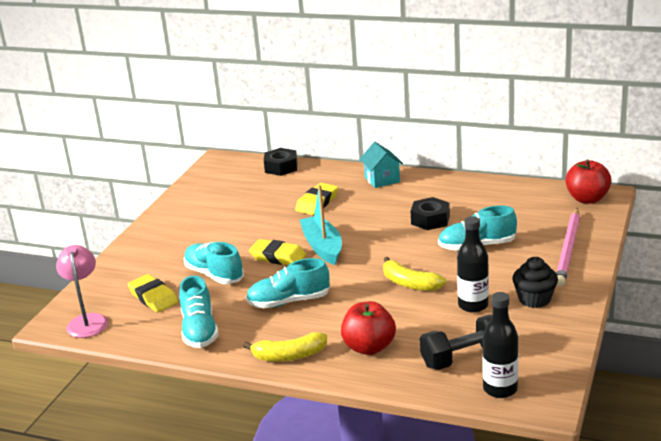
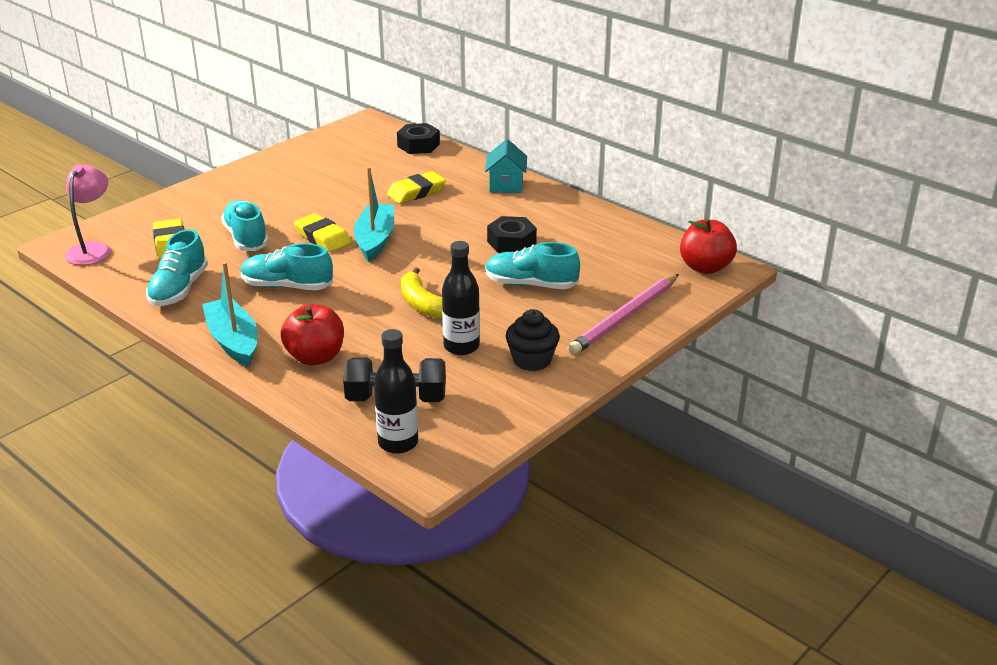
camera: 20 degrees right, 5 degrees up
yellow banana [243,332,327,362] -> turquoise boat [202,262,258,367]

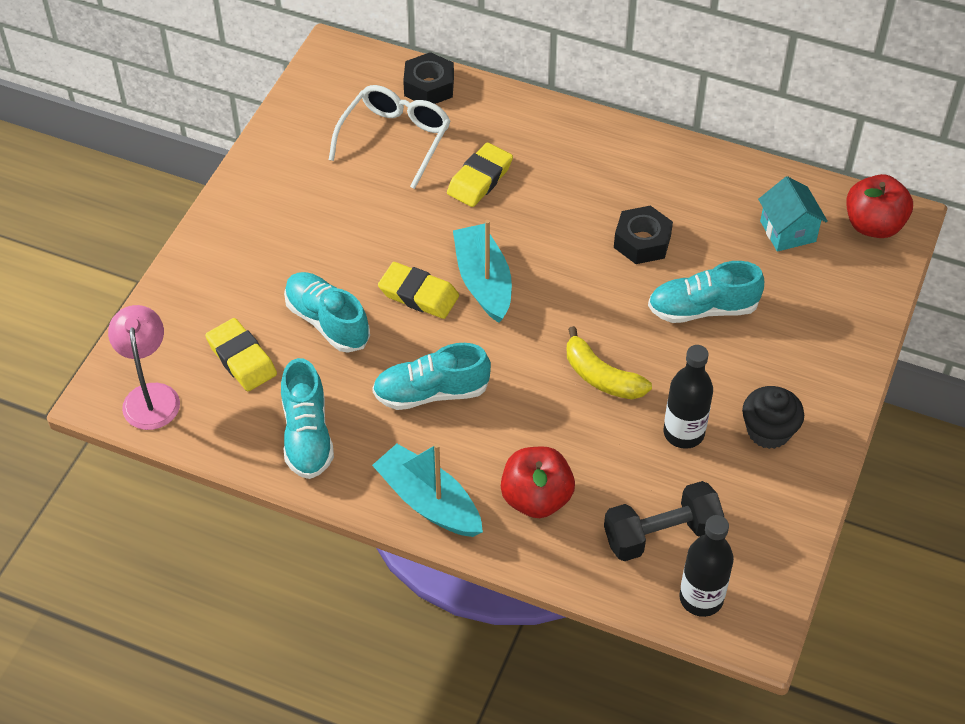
camera: 20 degrees left, 20 degrees up
turquoise house [485,139,527,193] -> turquoise house moved to [758,176,828,252]
pink pencil [567,274,679,355] -> none
none -> white glasses [329,85,451,189]

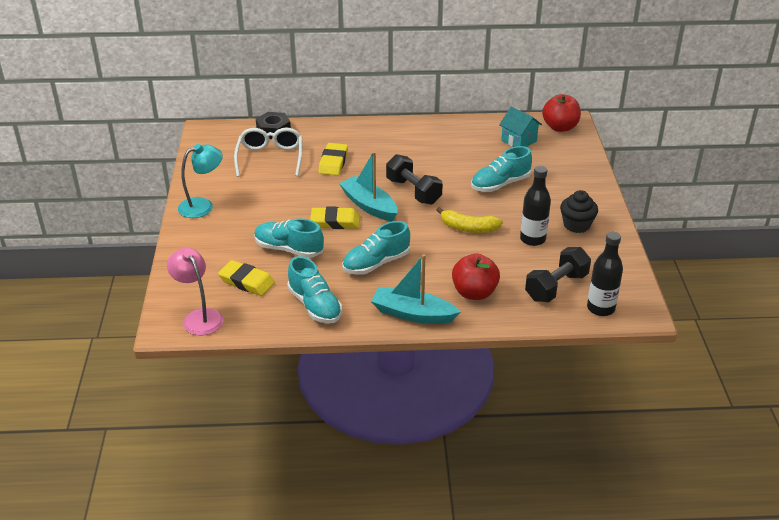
camera: 25 degrees left, 15 degrees down
black nut [614,205,673,264] -> none
none -> turquoise lamp [178,144,223,218]
none -> black dumbbell [386,154,443,205]

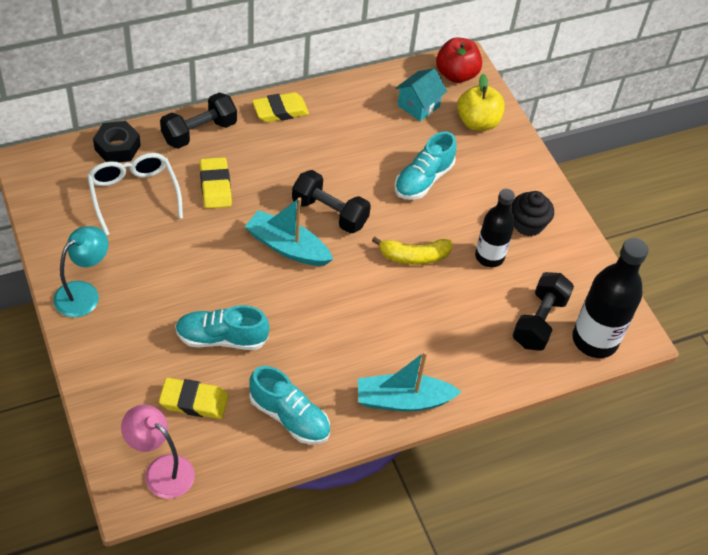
camera: 25 degrees left, 15 degrees up
yellow eraser [310,207,360,229] -> yellow eraser moved to [252,92,309,122]
turquoise shoe [342,221,410,275] -> none
red apple [452,254,500,300] -> none
turquoise house [499,106,542,147] -> turquoise house turned 75 degrees counterclockwise [396,68,447,121]
black bottle [587,232,623,316] -> black bottle [572,238,648,358], size x1.51
none -> black dumbbell [160,92,237,149]
none -> yellow apple [457,74,505,131]

